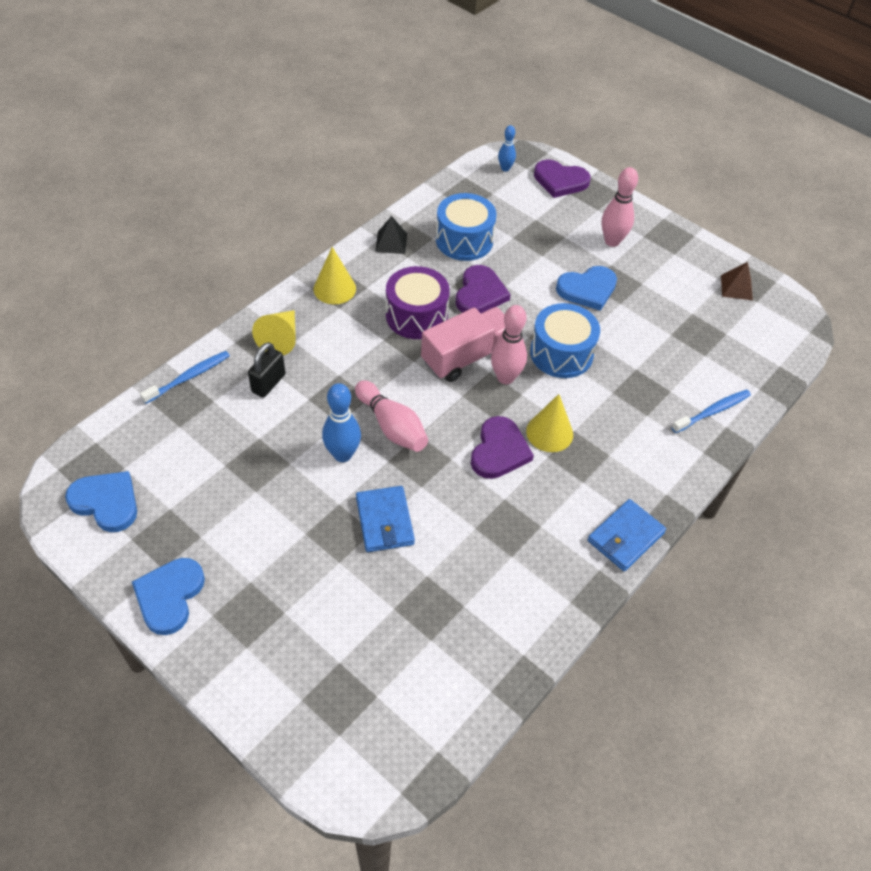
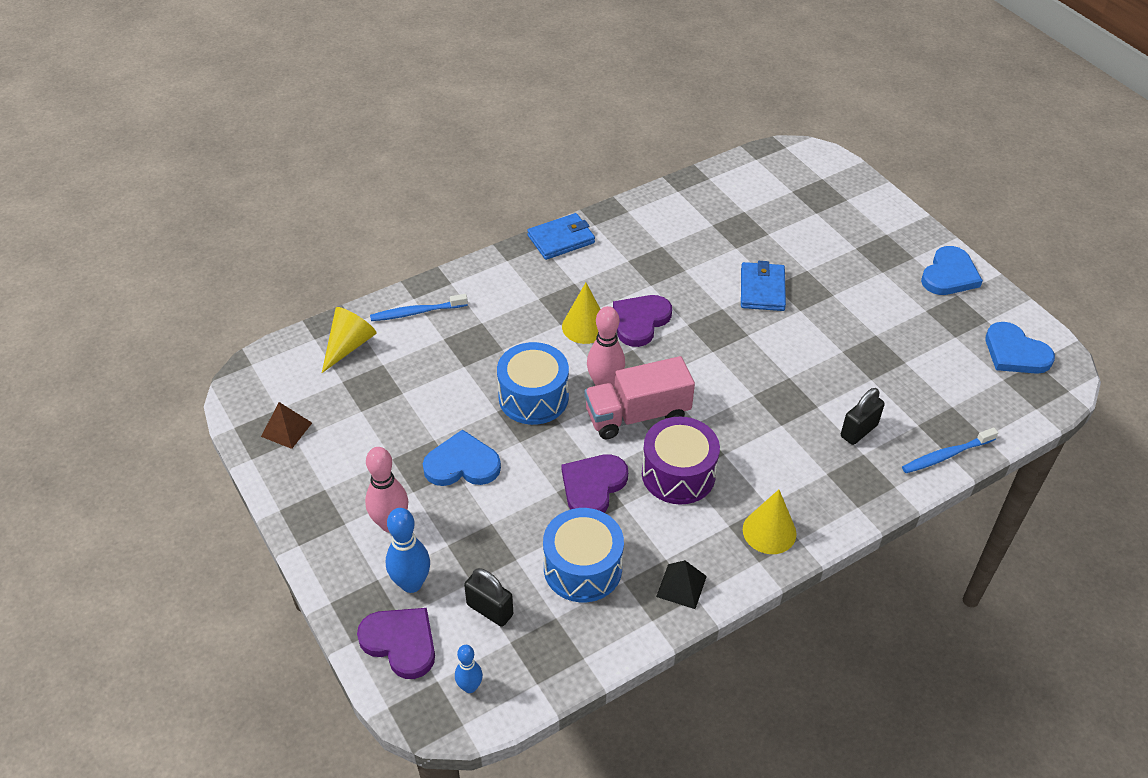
camera: 160 degrees left, 5 degrees down
yellow cone [252,310,296,355] -> yellow cone moved to [322,307,377,373]
blue bowling pin [322,383,361,462] -> blue bowling pin moved to [386,508,430,593]
pink bowling pin [355,380,428,452] -> none
none -> black padlock [464,568,513,627]

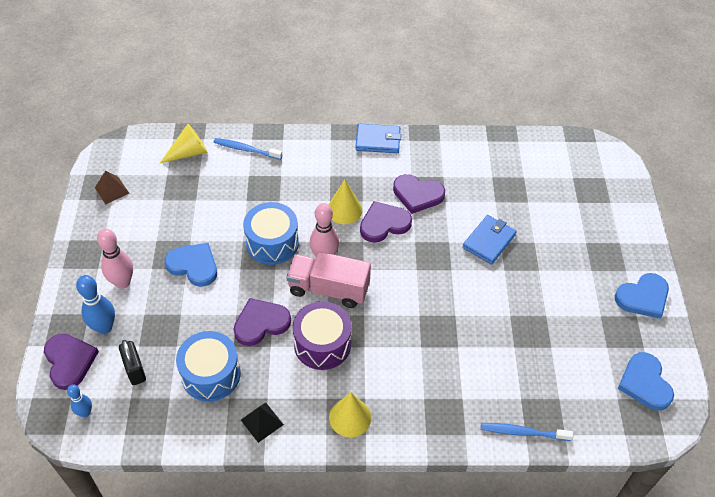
camera: 30 degrees right, 5 degrees up
black padlock [841,388,885,445] -> none
none -> purple heart [393,174,445,214]

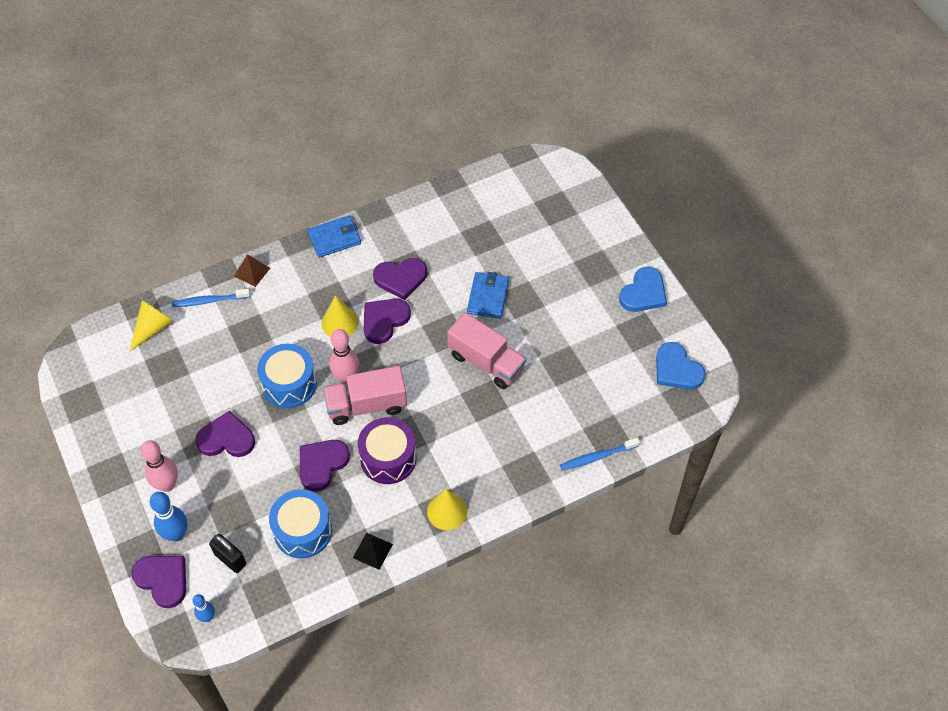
camera: 25 degrees left, 5 degrees up
brown pyramid [95,171,129,204] -> brown pyramid moved to [234,254,270,287]
blue heart [164,243,217,287] -> purple heart [196,411,255,457]
none -> pink truck [447,312,526,389]

